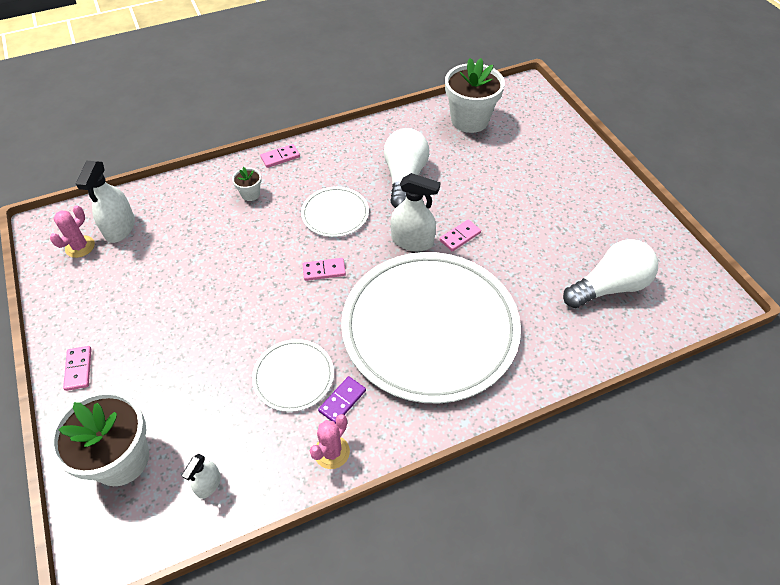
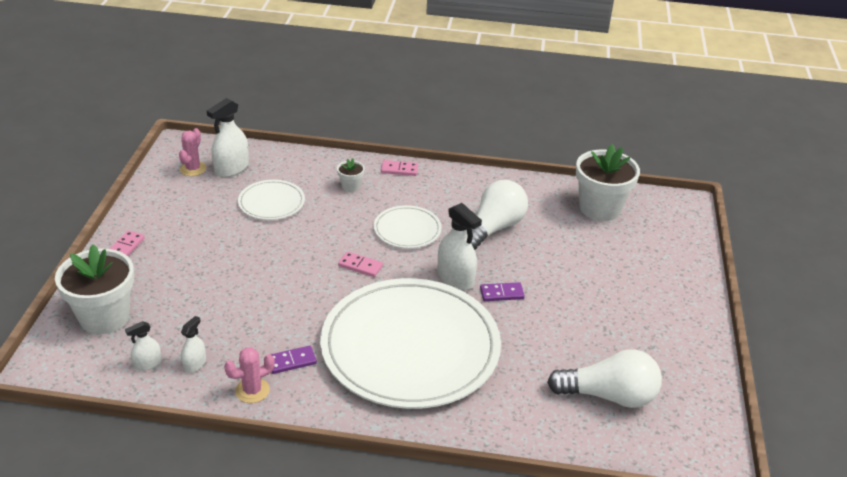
camera: 30 degrees right, 15 degrees down
pink cactus [50,206,95,258] -> pink cactus turned 45 degrees counterclockwise [179,128,206,176]
white plate [252,339,334,412] -> white plate moved to [238,180,305,220]
pink domino [439,219,481,252] -> purple domino [480,282,525,301]
none -> white spray bottle [181,316,206,373]

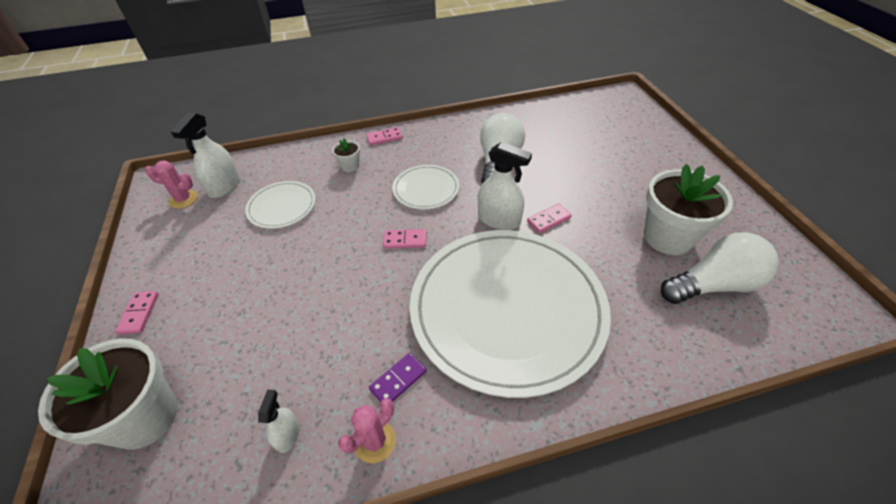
camera: 20 degrees left, 10 degrees up
white spray bottle [125,321,162,371] -> none
pink cactus [179,128,206,176] -> pink cactus turned 75 degrees counterclockwise [146,160,198,209]
purple domino [480,282,525,301] -> pink domino [527,204,572,233]
white flower pot [576,144,640,221] -> white flower pot moved to [644,164,733,255]

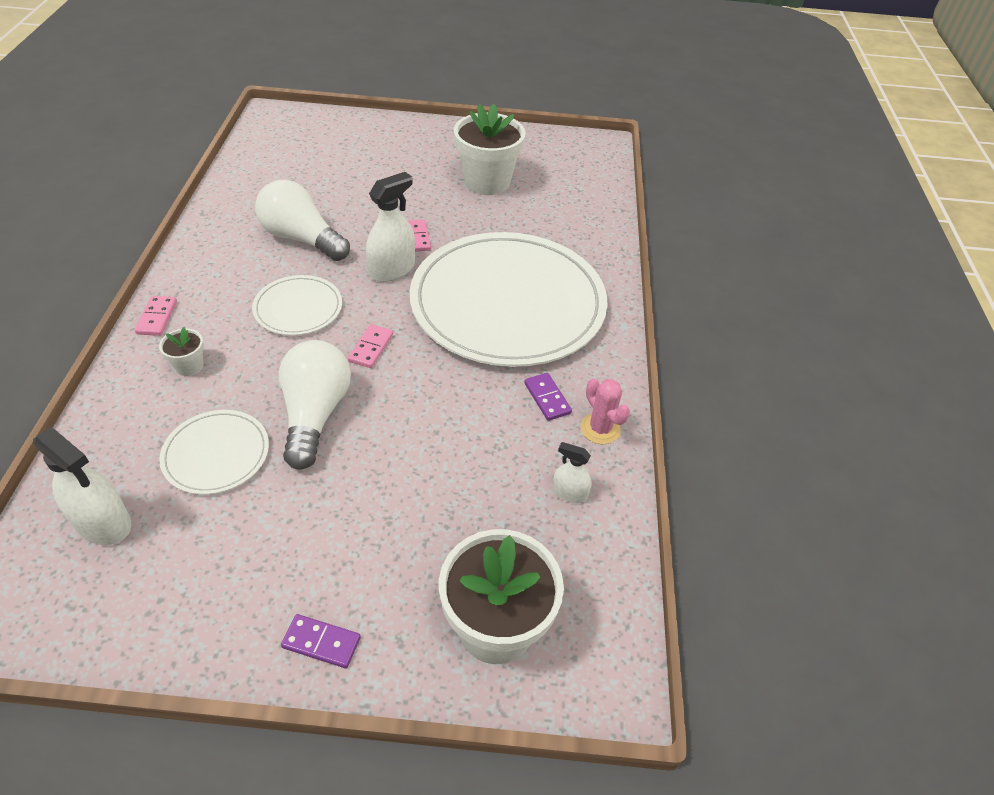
camera: 75 degrees left, 0 degrees up
pink domino [115,291,159,334] -> purple domino [281,614,361,668]
pink cactus [146,160,198,209] -> none
white light bulb [661,232,779,304] -> white light bulb moved to [279,340,351,469]

